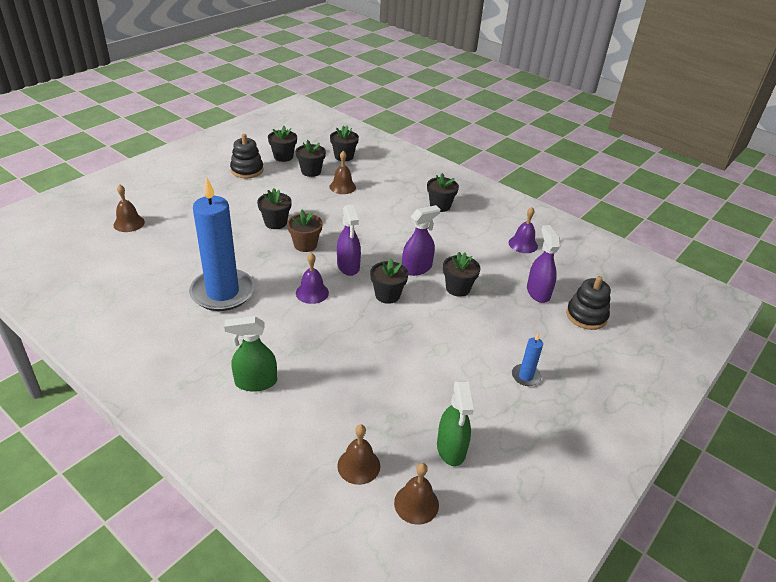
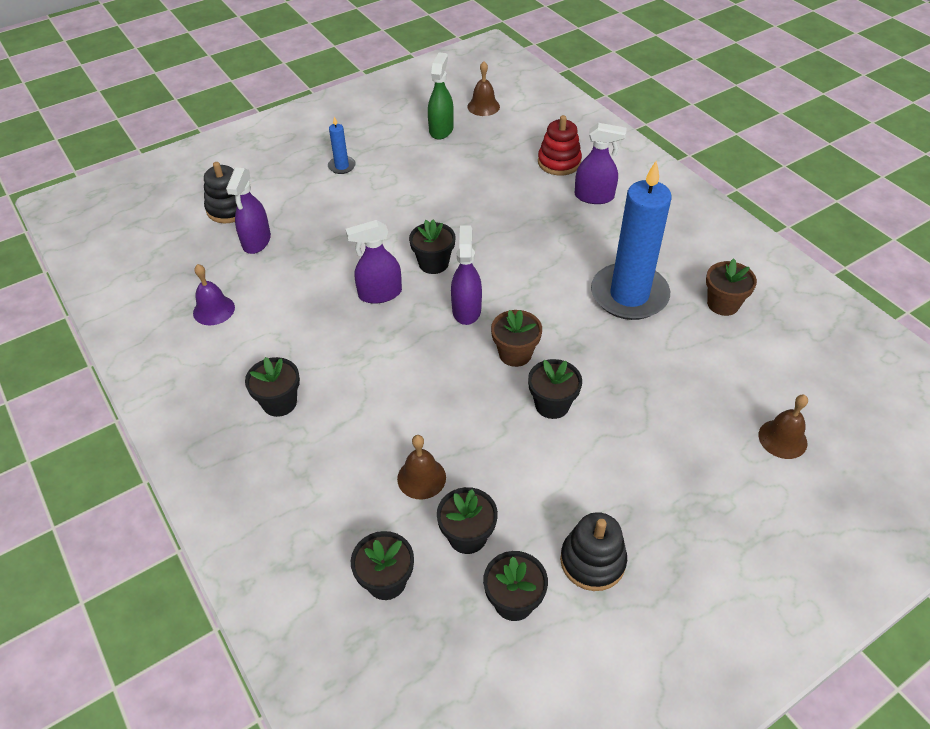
camera: 160 degrees left, 10 degrees up
green spray bottle [224,316,277,392] -> purple spray bottle [575,123,627,204]
purple bell [296,253,329,304] -> none
brown bell [337,424,380,485] -> none
black flower pot [443,252,480,297] -> none
none -> red stacking toy [538,115,582,175]
none -> brown flower pot [706,259,757,316]

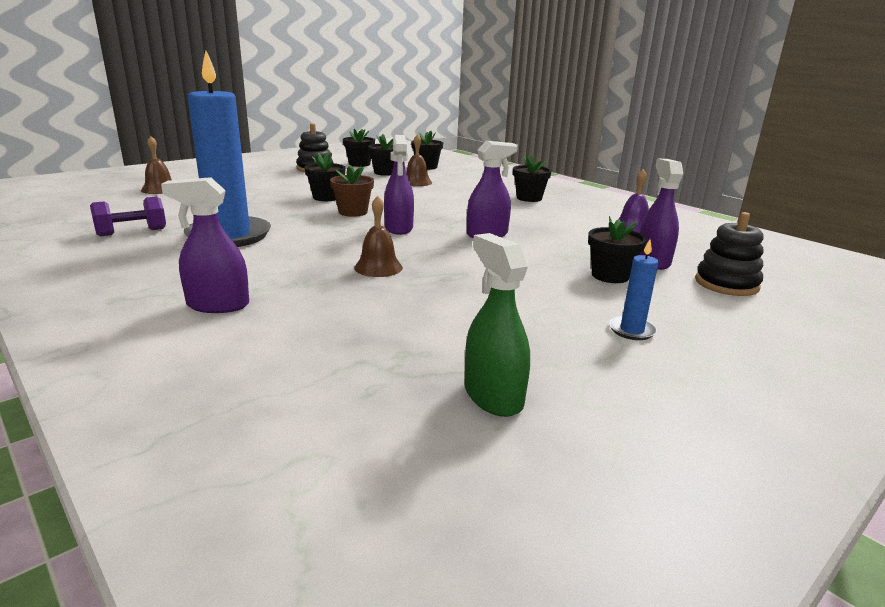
camera: 170 degrees right, 25 degrees down
black flower pot [409,220,455,274] -> black flower pot moved to [588,216,647,283]
green spray bottle [428,52,454,140] -> green spray bottle turned 150 degrees clockwise [465,233,530,417]
brown bell [467,61,500,116] -> brown bell moved to [354,196,403,277]
red stacking toy [538,115,582,175] -> none
brown flower pot [706,259,757,316] -> purple dumbbell [90,196,166,236]

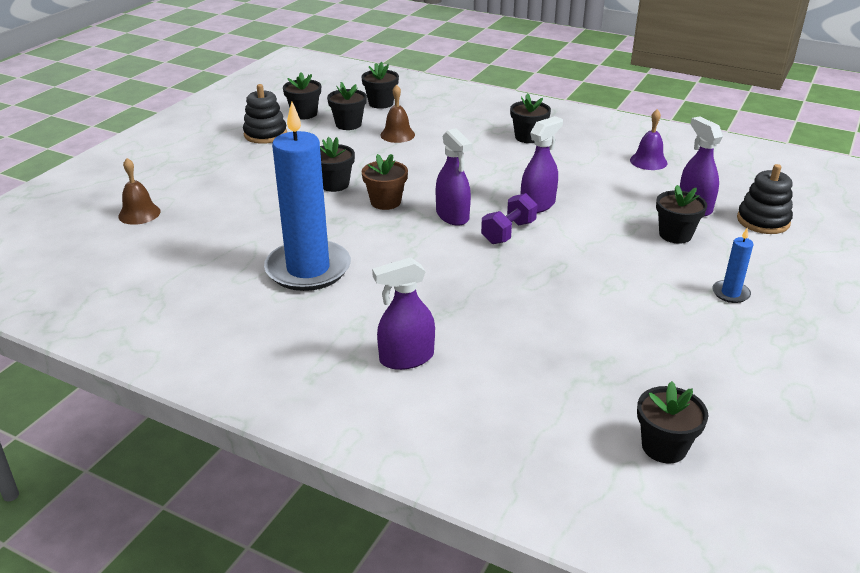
camera: 20 degrees left, 10 degrees up
purple dumbbell [90,196,166,236] -> purple dumbbell moved to [481,193,537,244]
brown bell [354,196,403,277] -> none
green spray bottle [465,233,530,417] -> none
none -> black flower pot [637,381,708,464]

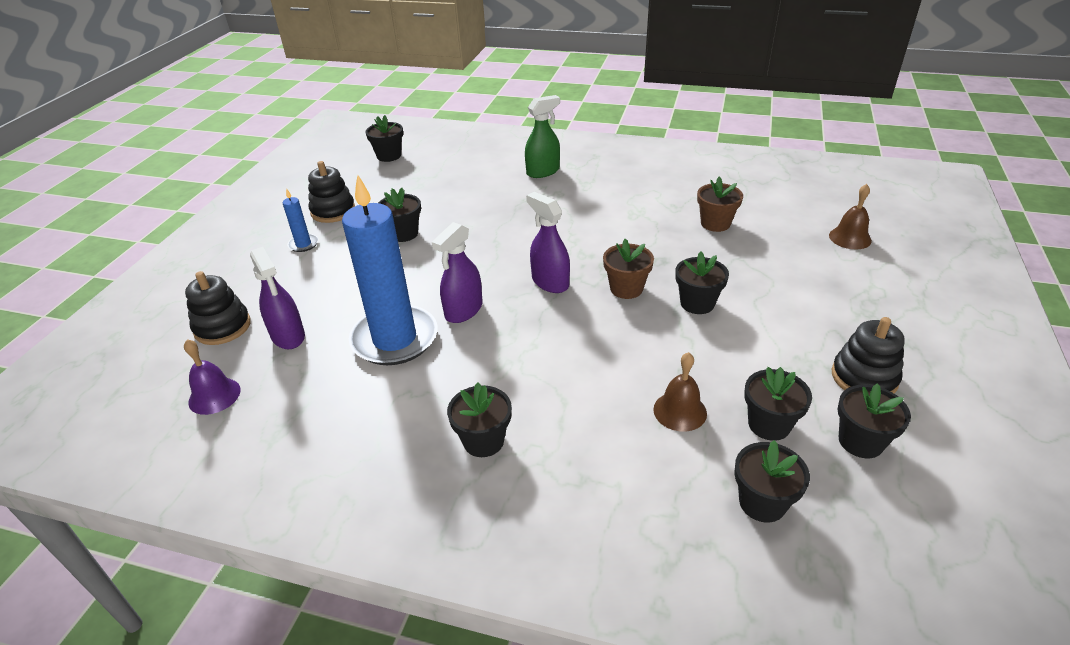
camera: 170 degrees right, 5 degrees up
blue candle [264,102,351,291] -> blue candle moved to [342,174,438,365]
purple spray bottle [372,257,435,370] -> green spray bottle [525,95,560,178]
purple dumbbell [481,193,537,244] -> none
purple bell [630,109,667,170] -> purple bell moved to [184,339,241,415]
black flower pot [656,185,707,244] -> black flower pot moved to [378,188,421,242]
none -> black stacking toy [308,161,355,223]
none -> brown flower pot [697,177,743,232]

